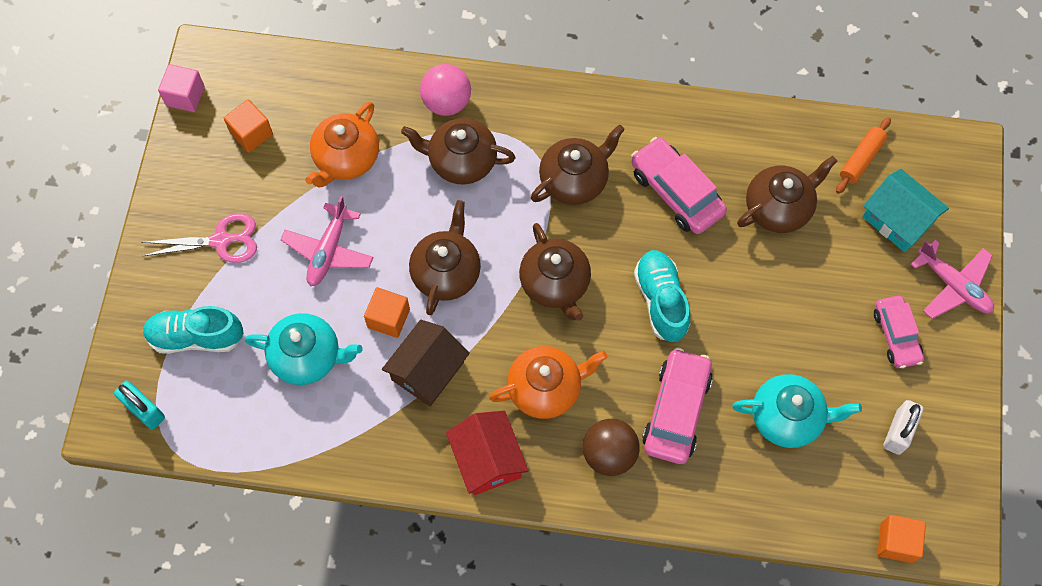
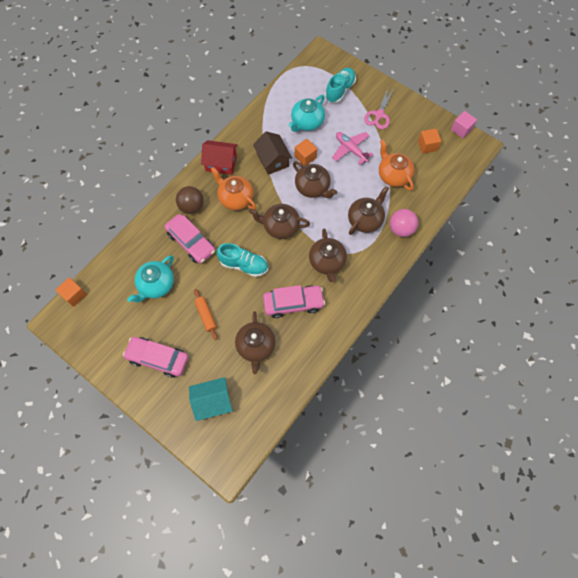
camera: 120 degrees right, 0 degrees up
turquoise padlock [114,381,165,430] -> none
orange teapot [489,346,607,419] -> orange teapot turned 120 degrees clockwise [211,167,256,210]
orange rolling pin [836,117,891,194] -> orange rolling pin moved to [194,289,217,340]
pink car [874,296,924,368] -> pink car [123,337,188,378], size x1.51
white padlock [883,400,924,455] -> none
pink plane [910,240,994,319] -> none

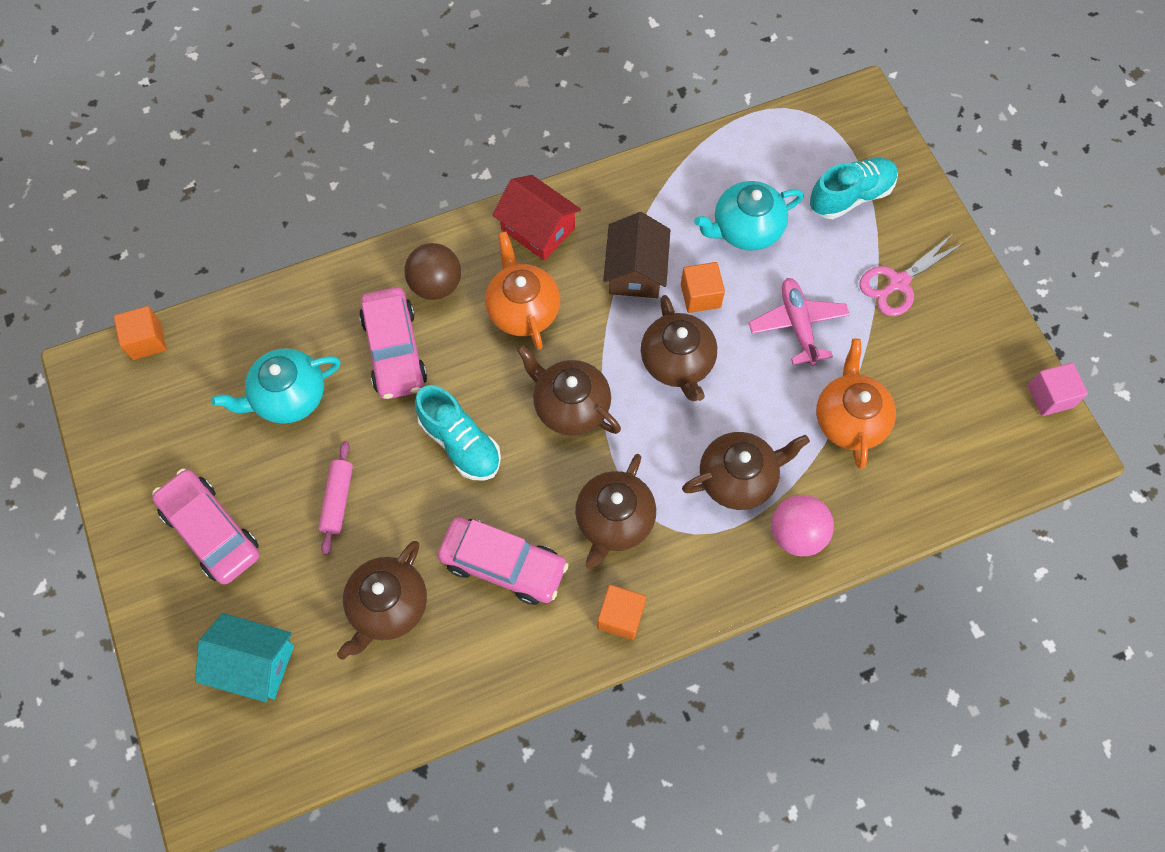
camera: 30 degrees right, 0 degrees up
orange rolling pin [194,289,217,340] -> pink rolling pin [318,441,353,555]
orange cube [418,129,441,154] -> orange cube moved to [597,585,646,640]

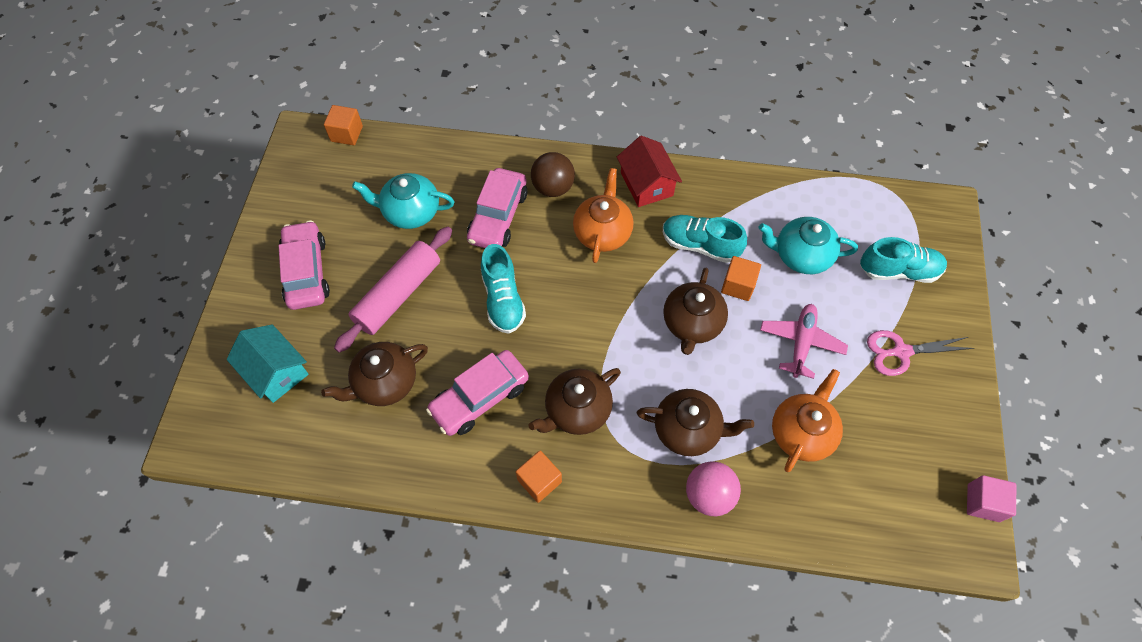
camera: 30 degrees right, 5 degrees down
pink rolling pin [318,441,353,555] -> pink rolling pin [334,227,452,352], size x1.83
pink car [438,517,569,605] -> pink car turned 90 degrees clockwise [426,350,529,436]
brown teapot [517,345,621,436] -> none
brown house [603,212,670,298] -> turquoise shoe [663,215,747,263]

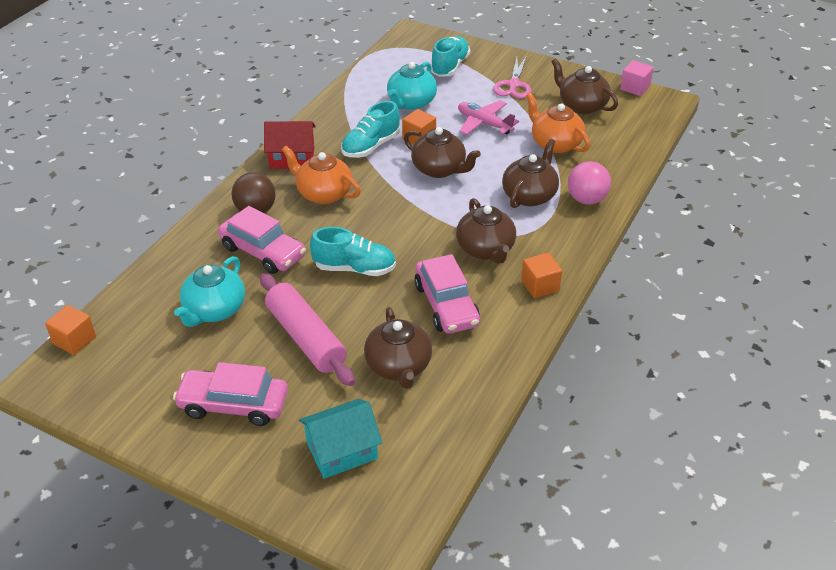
camera: 70 degrees left, 20 degrees down
none -> brown teapot [551,58,618,114]

